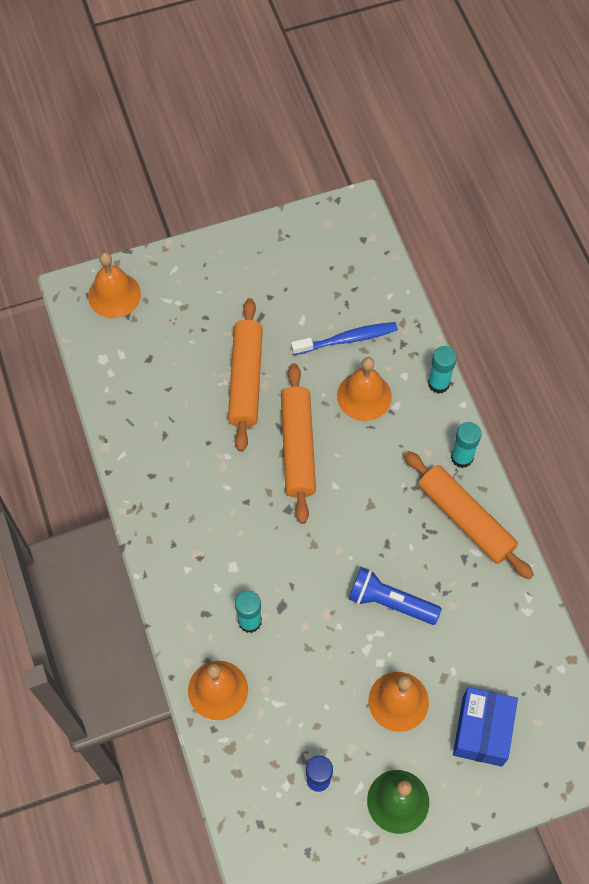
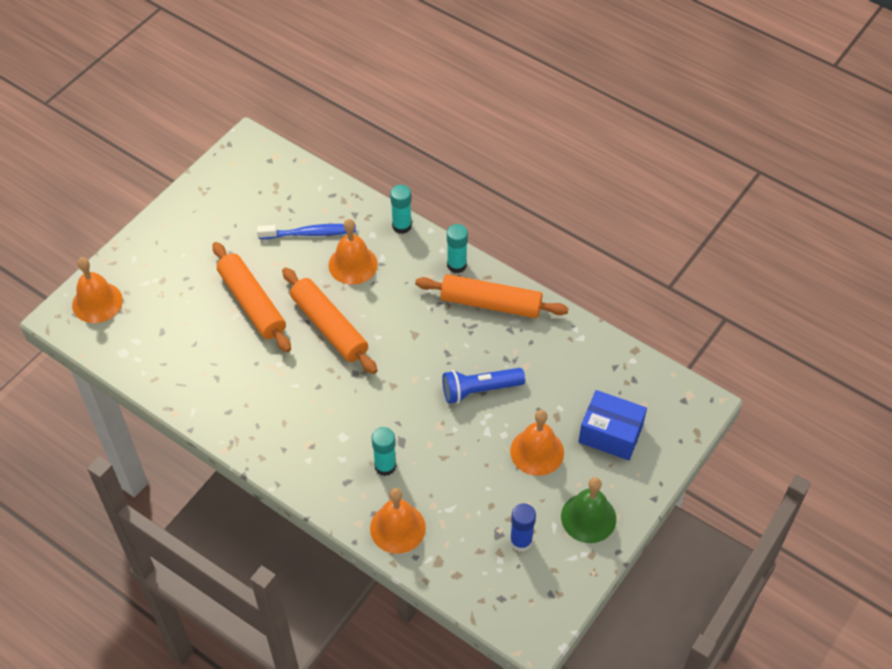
camera: 35 degrees left, 10 degrees down
blue toothbrush [291,322,398,355] -> blue toothbrush turned 45 degrees clockwise [257,224,356,239]
blue box [453,687,518,767] -> blue box turned 45 degrees counterclockwise [578,390,647,460]

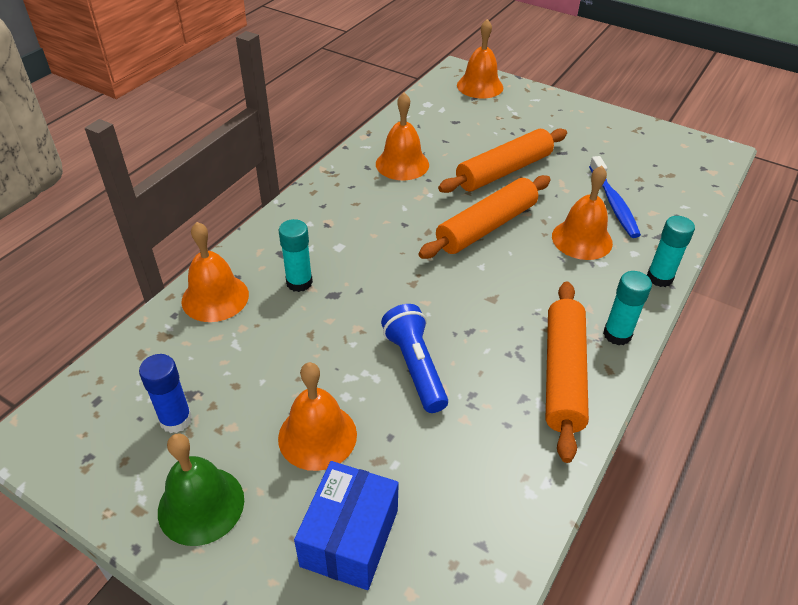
camera: 85 degrees right, 10 degrees down
none -> orange bell [376,92,429,180]

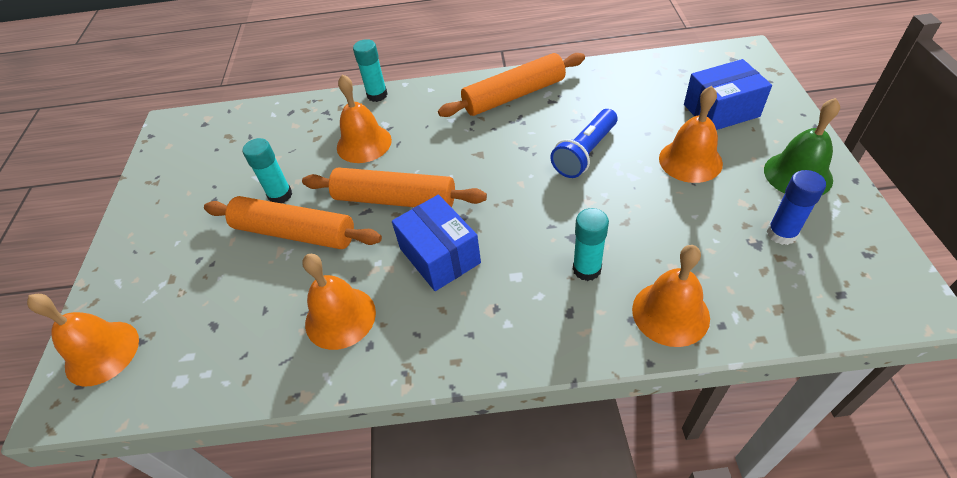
camera: 120 degrees left, 5 degrees up
blue toothbrush [589,156,641,238] -> none
turquoise glue stick [603,271,652,346] -> turquoise glue stick moved to [243,138,292,203]
none -> blue box [392,194,481,291]

